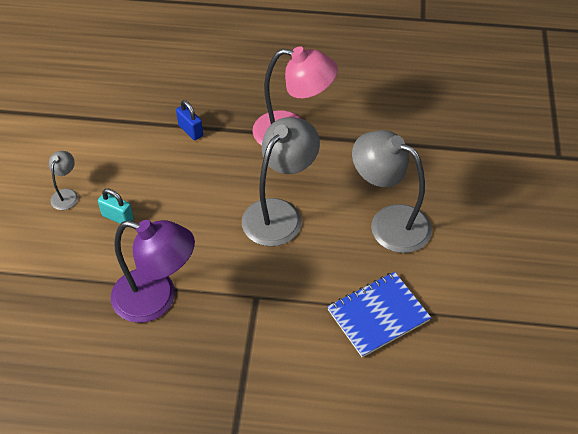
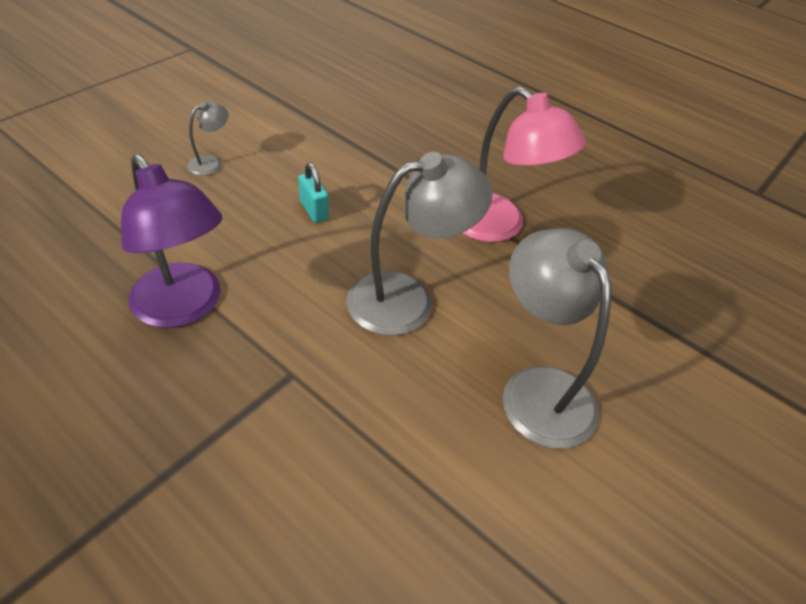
camera: 30 degrees right, 5 degrees down
turquoise padlock [98,188,134,224] -> turquoise padlock moved to [298,163,329,223]
blue padlock [176,100,203,140] -> none
blue notebook [327,272,431,357] -> none

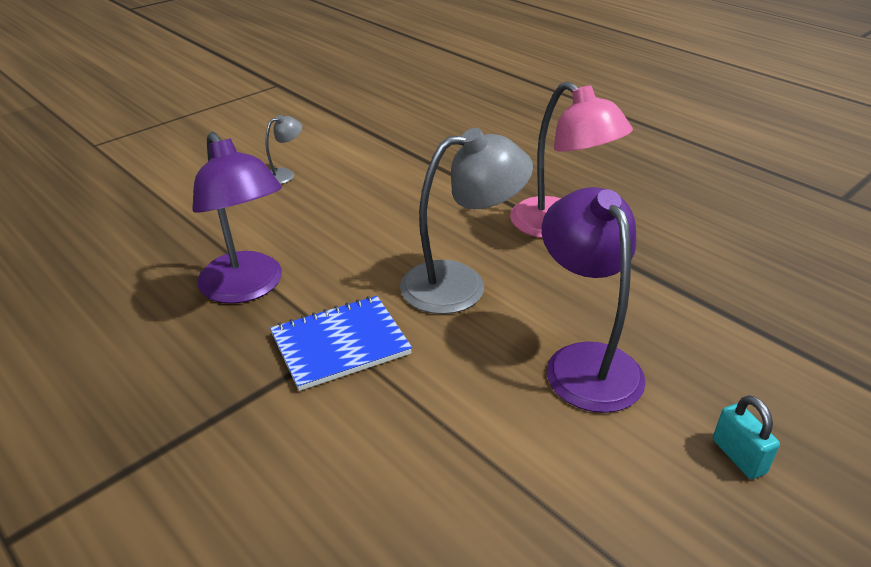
camera: 10 degrees right, 10 degrees down
turquoise padlock [298,163,329,223] -> turquoise padlock moved to [713,395,780,479]
grey lamp [503,228,611,449] -> purple lamp [542,187,646,413]
none -> blue notebook [270,296,412,391]

